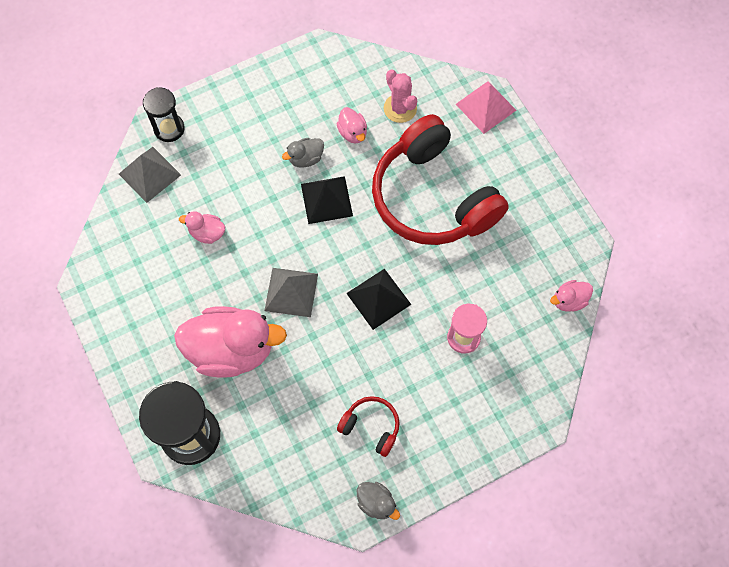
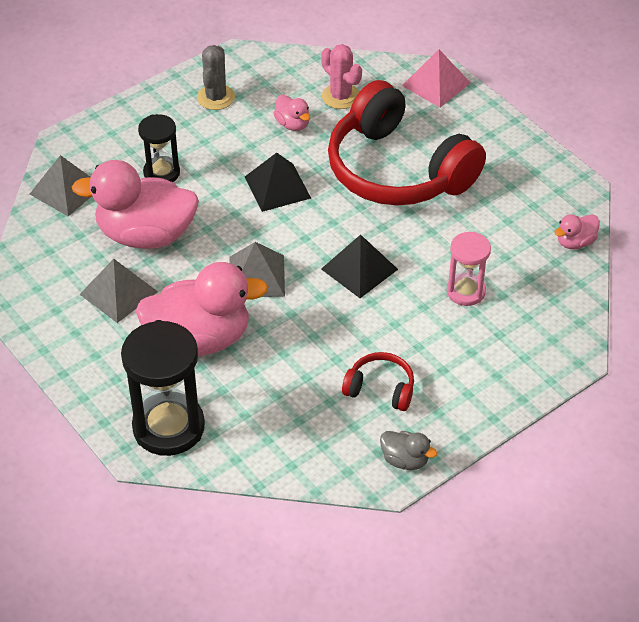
camera: 10 degrees left, 20 degrees down
black hourglass [143,87,185,142] -> black hourglass moved to [138,114,180,182]
pink duck [179,211,225,244] -> pink duck [72,160,199,249], size x2.25
grey duck [282,138,324,168] -> none
none -> grey pyramid [80,259,158,323]
none -> grey cactus [197,45,235,110]

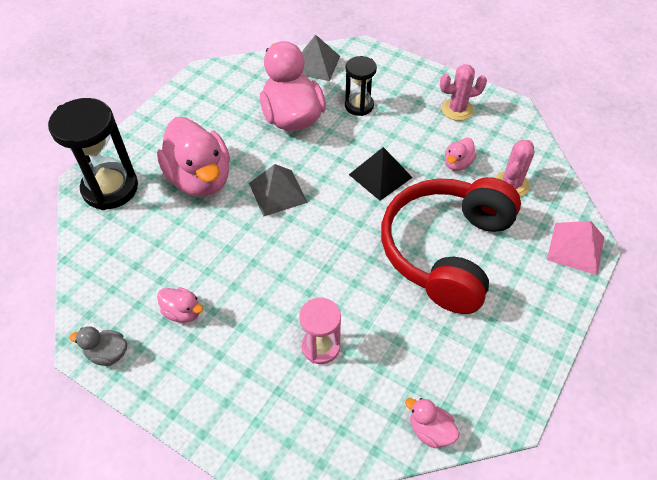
camera: 70 degrees right, 5 degrees up
grey pyramid [80,259,158,323] -> none
grey cactus [197,45,235,110] -> pink cactus [440,64,487,121]
black pyramid [321,235,398,298] -> none
red headphones [342,352,414,411] -> pink duck [157,287,203,323]
grey duck [380,431,437,470] -> grey duck turned 90 degrees clockwise [70,327,127,366]

